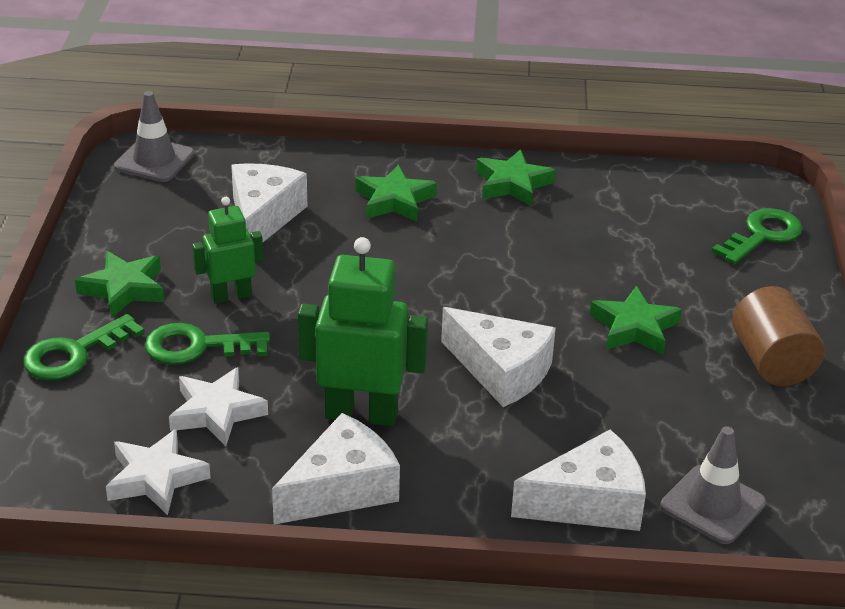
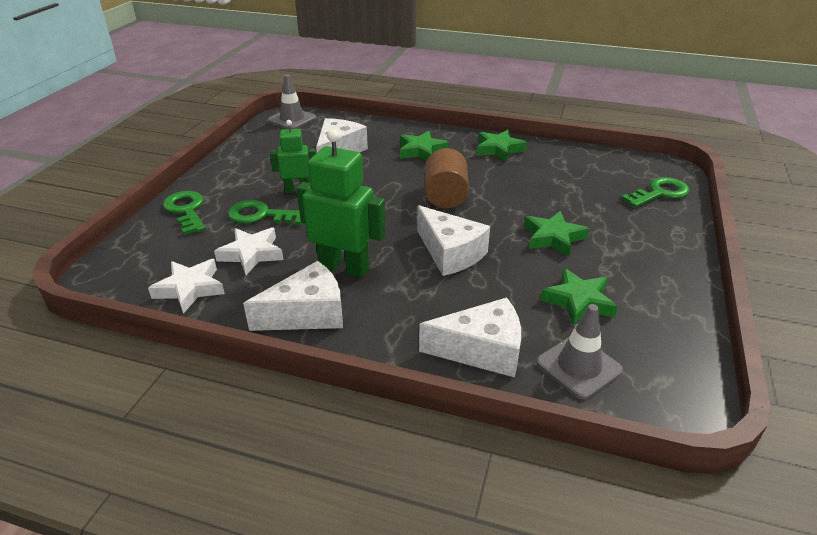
camera: 15 degrees right, 0 degrees up
green key [23,314,144,380] -> green key turned 90 degrees clockwise [163,191,206,235]
green star [75,251,165,317] -> green star moved to [541,268,618,325]
brown cylinder [732,286,825,386] -> brown cylinder moved to [425,148,469,208]

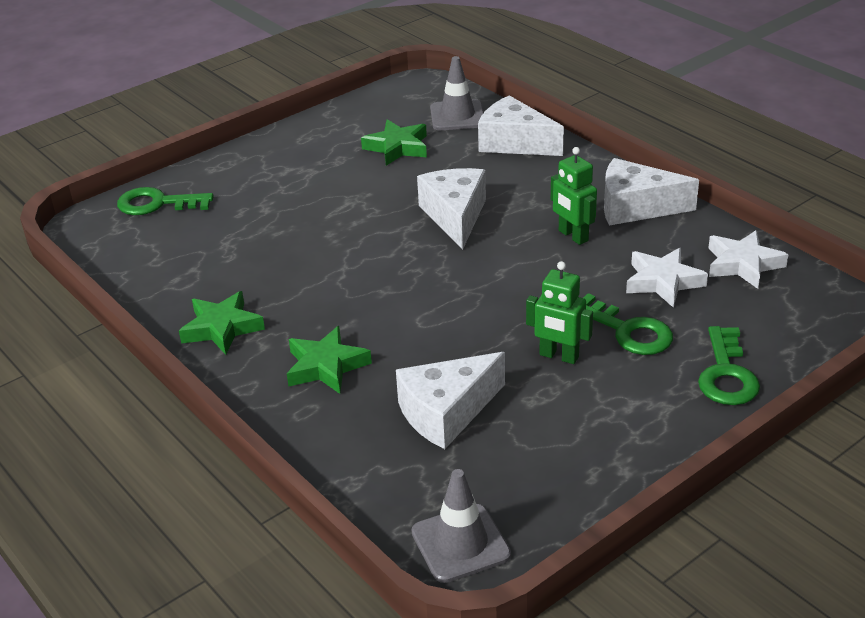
camera: 145 degrees left, 0 degrees up
green robot [297,129,386,278] -> green robot [551,147,597,245], size x0.60
brown cylinder [425,148,469,208] -> none
green star [524,211,589,257] -> none

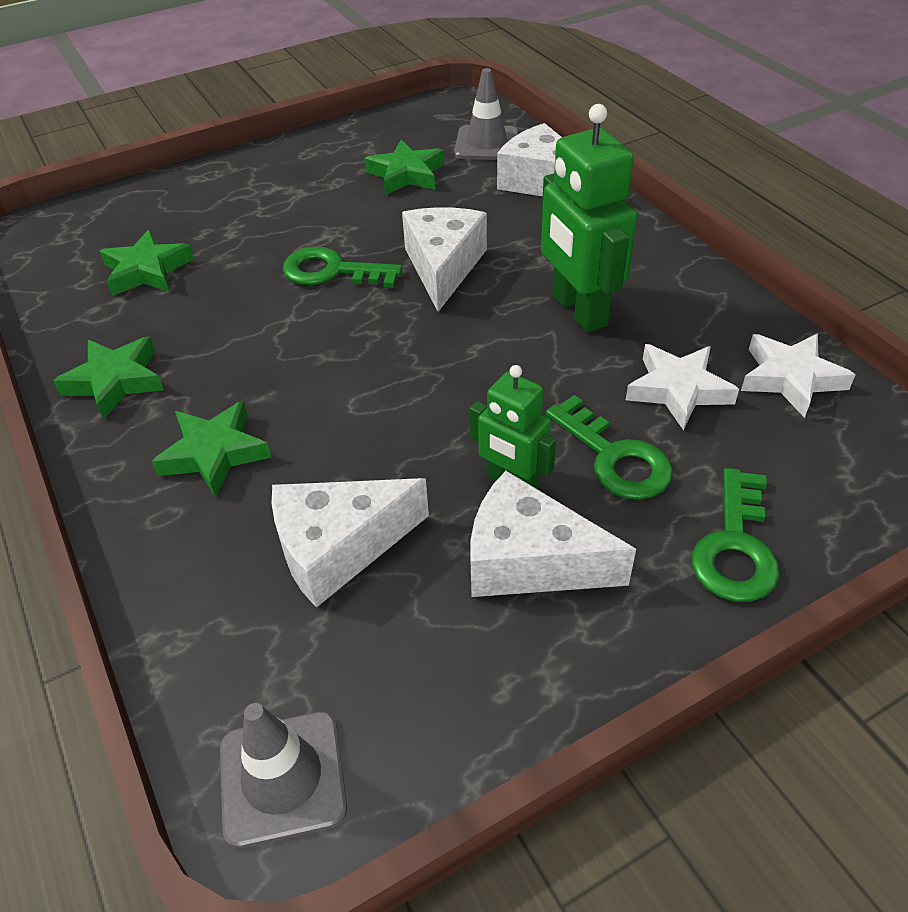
camera: 10 degrees right, 10 degrees up
green key [117,187,214,215] -> green key moved to [283,247,402,288]
green robot [551,147,597,245] -> green robot [541,104,637,332], size x1.65
white cheese [604,158,699,225] -> white cheese moved to [470,471,636,597]
none -> green star [100,230,194,296]

